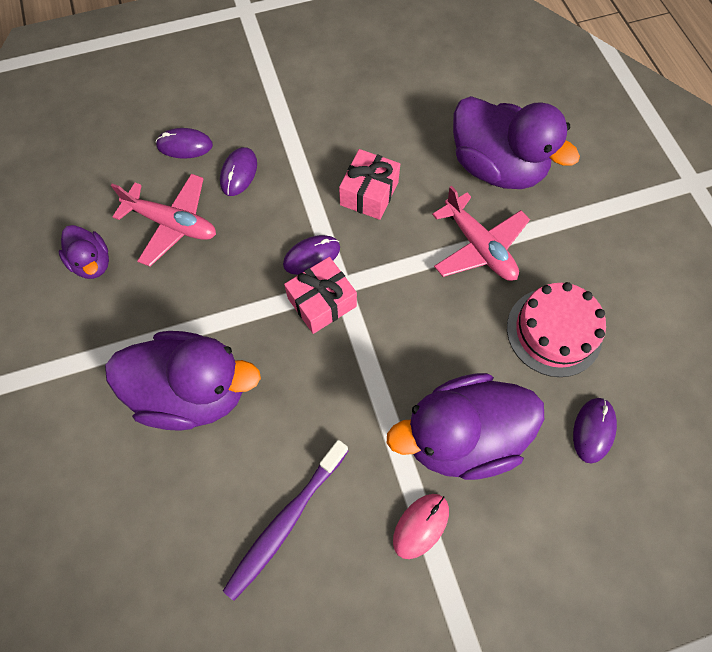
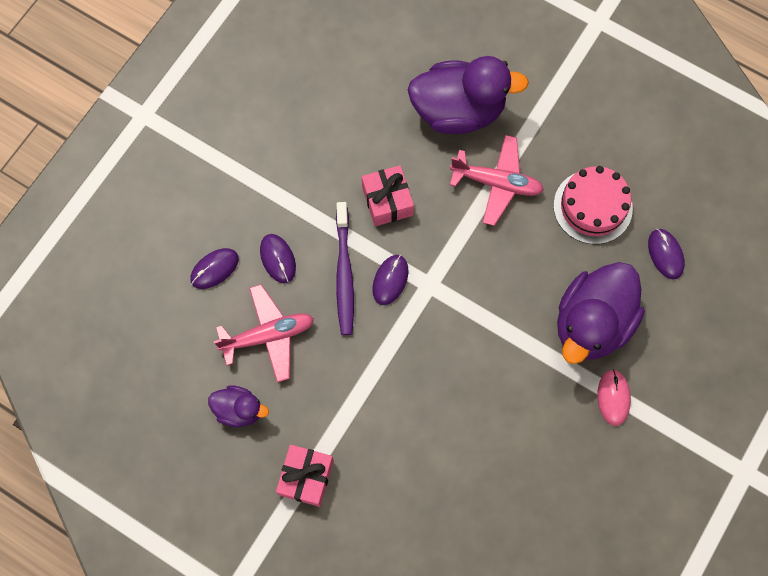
camera: 40 degrees left, 5 degrees up
purple duck [105,331,261,431] -> none
purple toothbrush [223,440,348,601] -> purple toothbrush moved to [336,202,354,335]
pink gift [284,257,357,334] -> pink gift moved to [276,444,334,507]

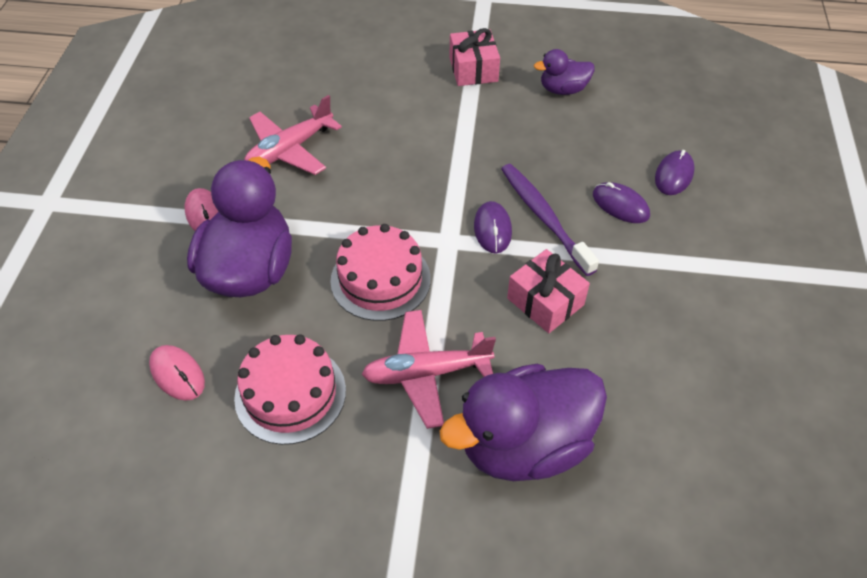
camera: 155 degrees right, 20 degrees down
pink plane [214,284,314,382] -> pink plane moved to [244,95,342,175]
purple mouse [648,229,685,279] -> pink mouse [149,345,205,401]
none -> pink cake [330,224,431,321]

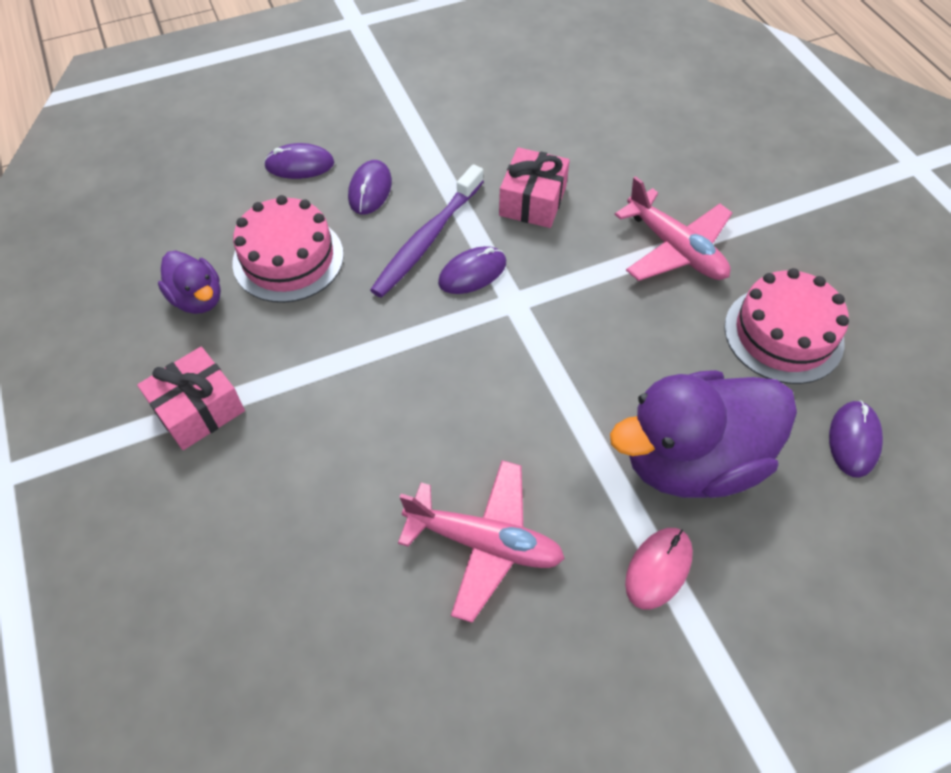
camera: 120 degrees left, 5 degrees up
pink mouse [149,345,205,401] -> purple mouse [829,401,883,478]
pink cake [330,224,431,321] -> pink cake moved to [232,195,344,303]
purple duck [439,364,607,481] -> none

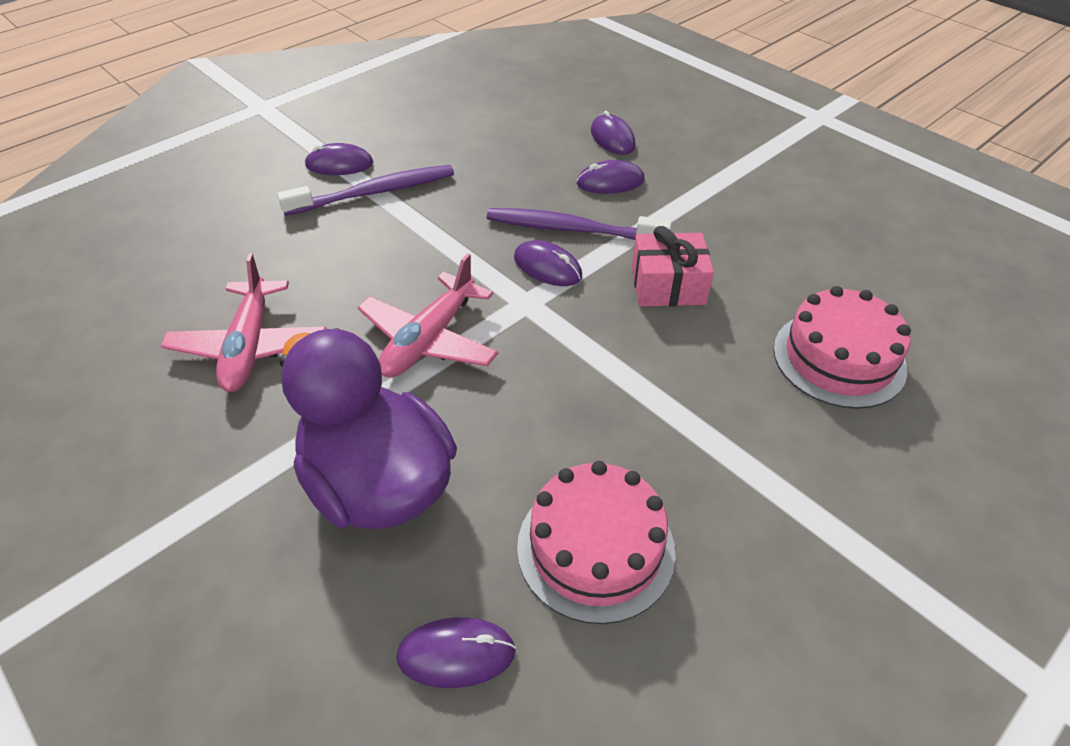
camera: 70 degrees right, 10 degrees down
pink gift [137,347,245,450] -> purple mouse [304,143,373,175]
purple duck [158,251,221,314] -> none
pink cake [232,195,344,303] -> pink cake moved to [773,286,911,409]
pink plane [615,176,732,281] -> pink plane moved to [357,253,498,378]
pink mouse [625,528,693,609] -> none
none -> purple toothbrush [277,165,454,216]

